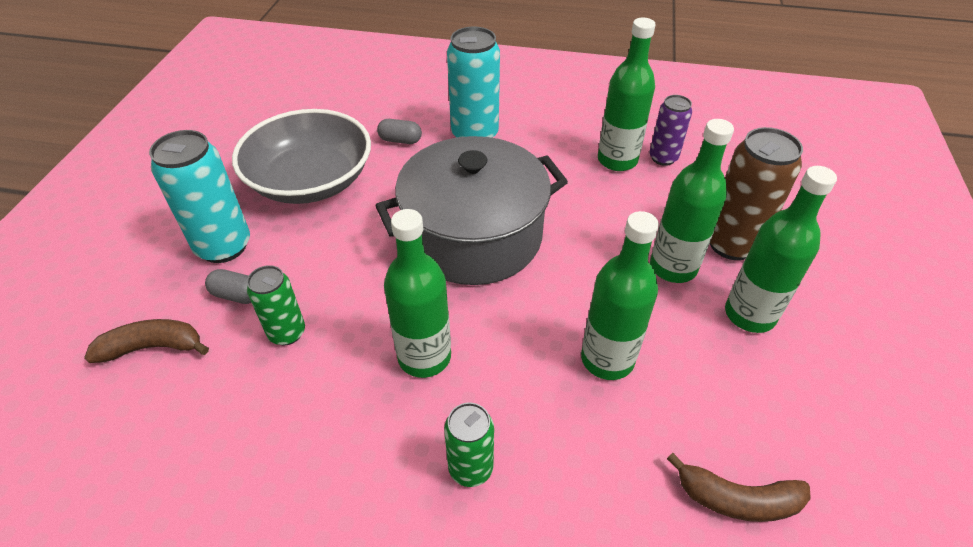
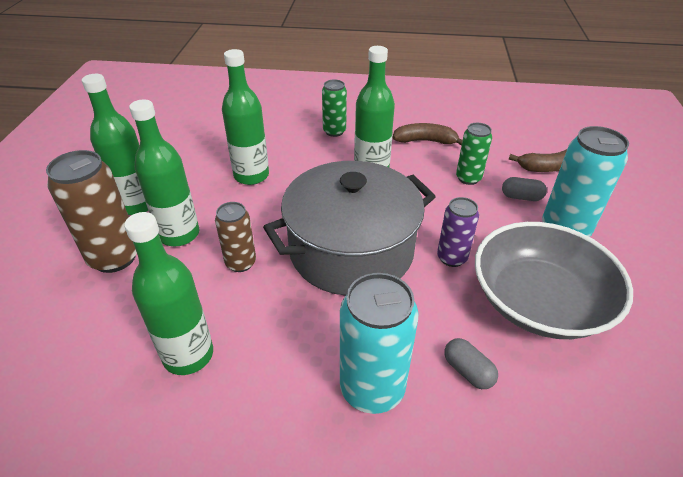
camera: 175 degrees right, 5 degrees down
grey capsule [377,119,422,144] -> grey capsule turned 45 degrees clockwise [444,338,498,389]
purple can [649,95,692,166] -> purple can moved to [437,197,479,267]
brown banana [667,453,811,522] -> brown banana moved to [392,123,463,146]
none -> brown can [215,202,256,272]

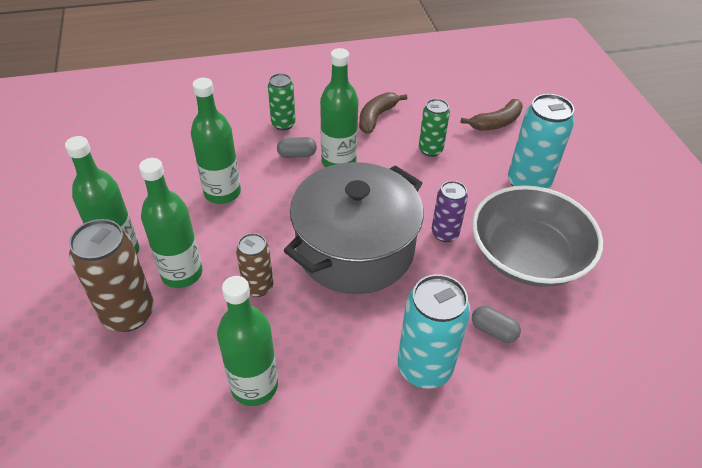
camera: 20 degrees left, 5 degrees up
brown banana [392,123,463,146] -> brown banana turned 45 degrees counterclockwise [359,92,407,134]
grey capsule [502,177,547,201] -> grey capsule moved to [277,137,317,158]

